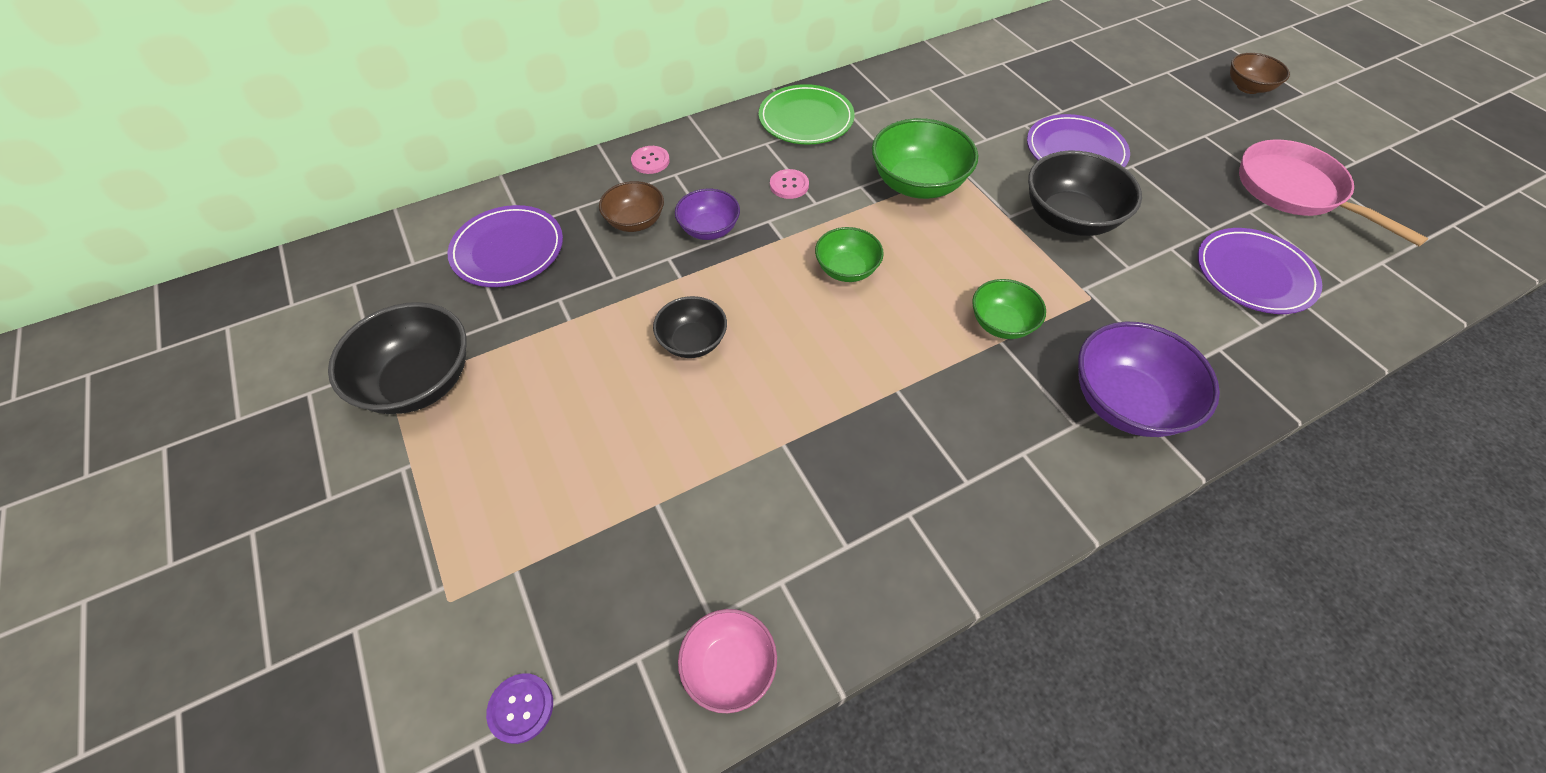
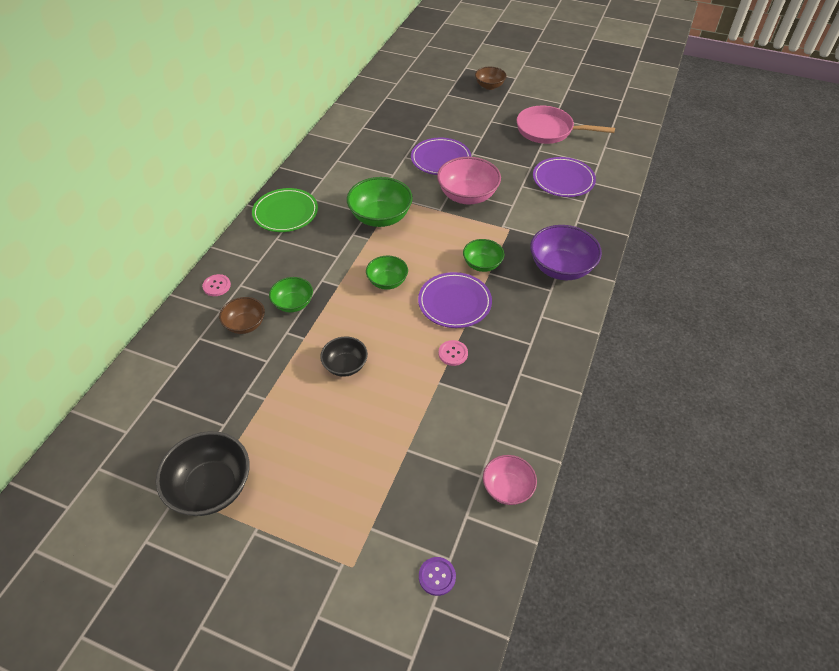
camera: 40 degrees left, 5 degrees down
purple plate [447,205,563,287] -> purple plate moved to [418,272,492,328]
purple bowl [675,189,740,240] -> green bowl [269,277,313,312]
pink button [770,169,809,199] -> pink button moved to [438,340,468,366]
black bowl [1028,150,1142,236] -> pink bowl [437,157,501,205]

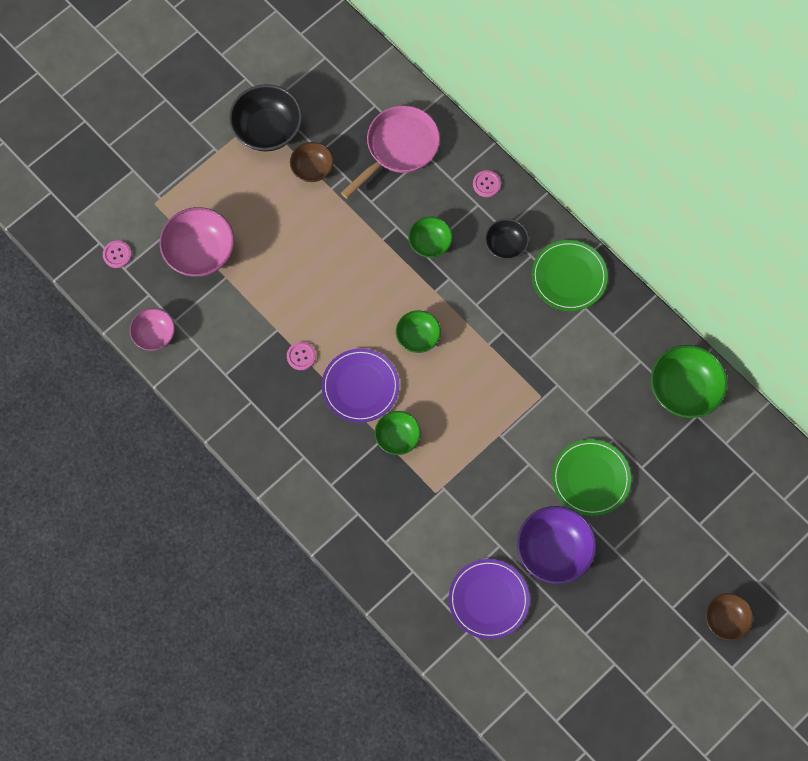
camera: 115 degrees right, 20 degrees up
brown bowl [219,297,265,334] -> brown bowl moved to [290,142,334,182]
black bowl [320,336,368,377] -> black bowl moved to [485,219,529,260]
green bowl [347,177,413,227] -> green bowl moved to [651,345,728,418]
purple plate [411,138,471,175] -> green plate [552,439,631,516]
purple button [419,557,456,596] -> pink button [103,241,132,268]
pink bowl [437,157,501,205] -> pink bowl moved to [159,207,234,277]
pink pan [517,106,615,144] -> pink pan moved to [341,106,440,199]
purple bowl [530,225,602,280] -> purple bowl moved to [517,506,597,584]

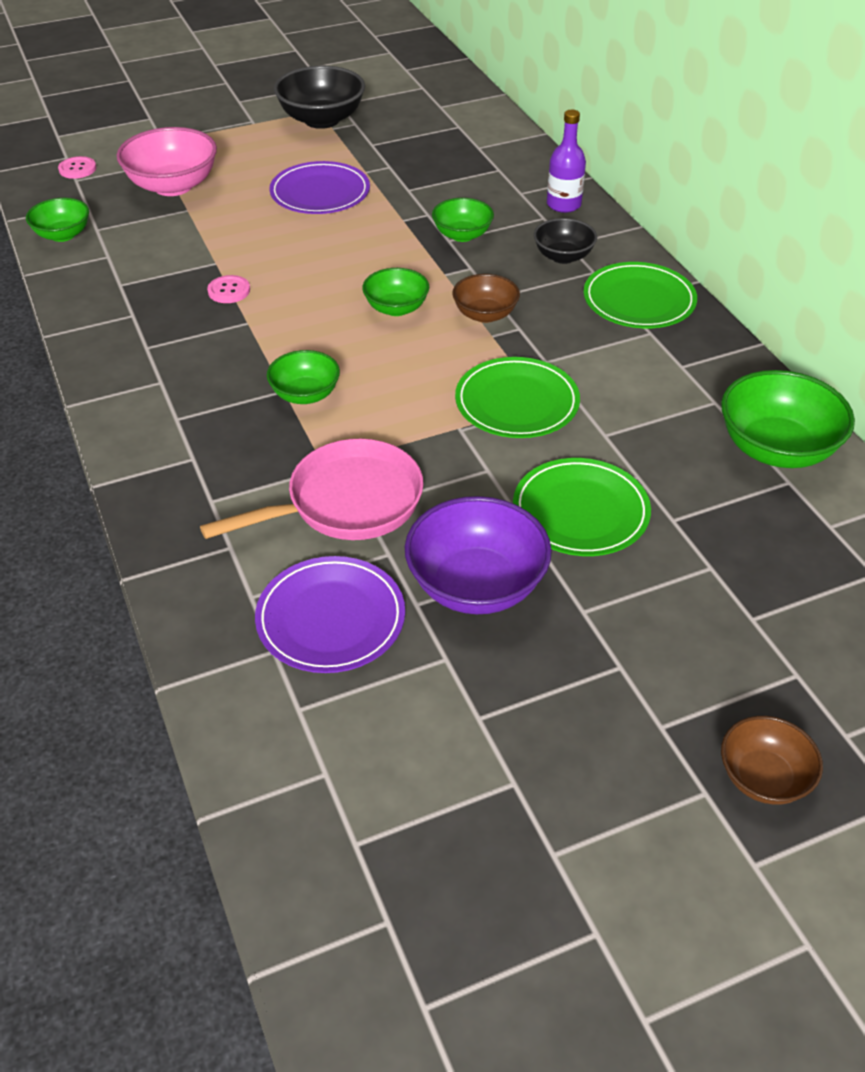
camera: 20 degrees right, 25 degrees down
pink bowl [130,308,175,351] -> green bowl [26,198,89,242]
brown bowl [290,142,334,182] -> brown bowl moved to [452,274,520,323]
purple plate [322,348,399,423] -> purple plate moved to [269,161,370,214]
pink pan [341,106,440,199] -> pink pan moved to [200,438,423,540]
pink button [473,170,501,197] -> purple bottle [547,110,586,213]
none -> green plate [455,357,580,438]

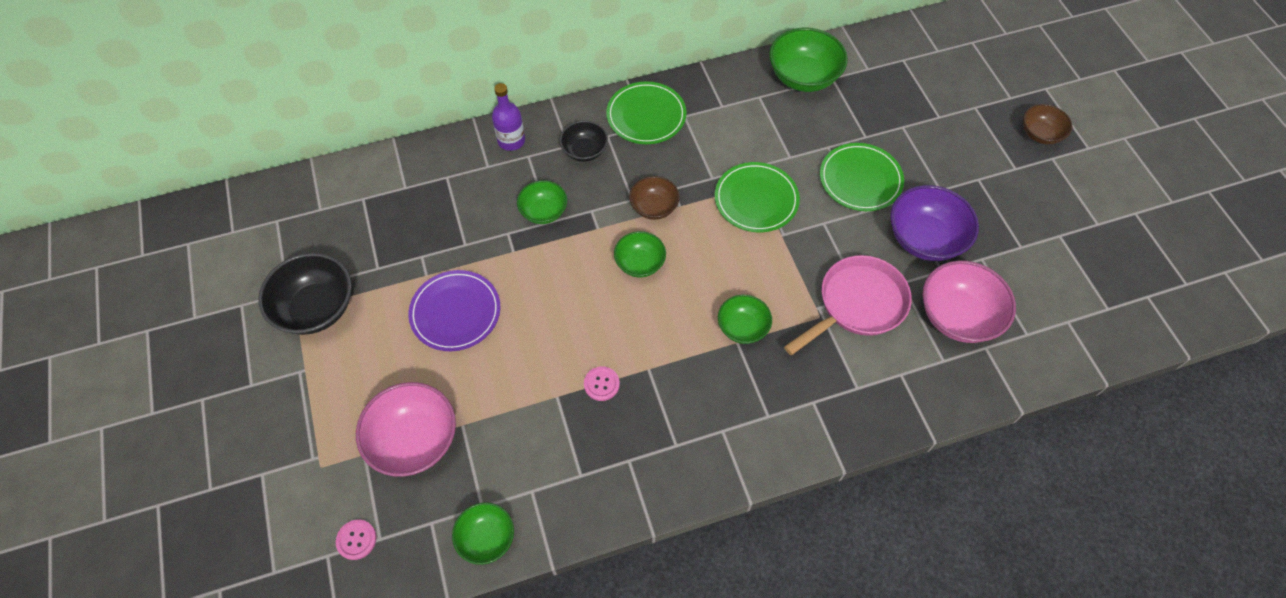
camera: 85 degrees left, 15 degrees up
pink pan [200,438,423,540] -> pink pan turned 75 degrees clockwise [784,255,912,355]
purple plate [255,556,405,673] -> pink bowl [922,261,1016,343]

